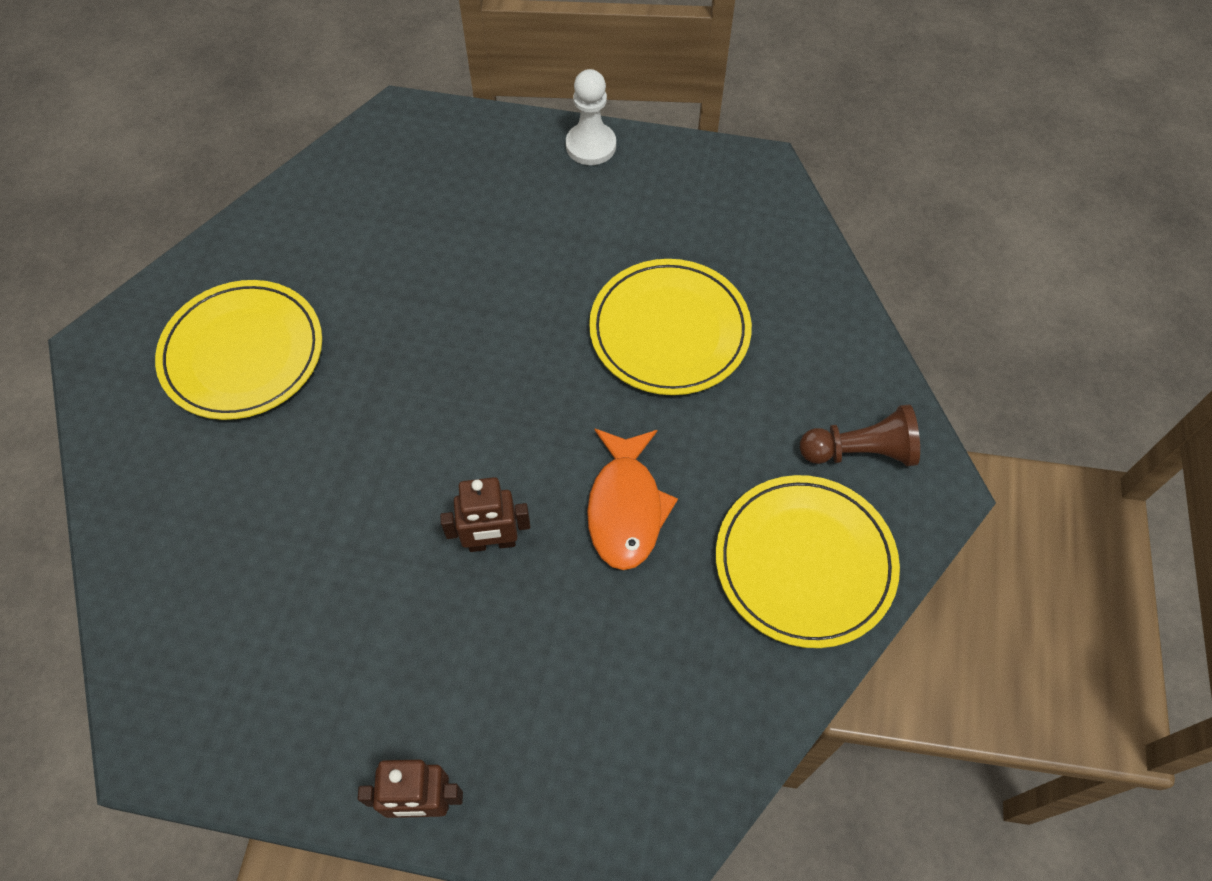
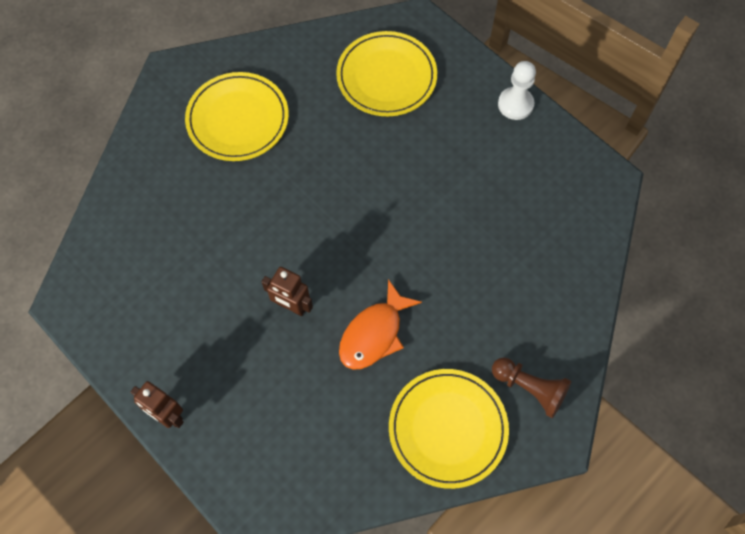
camera: 35 degrees right, 5 degrees up
yellow plate [589,259,752,395] -> yellow plate moved to [336,31,437,116]

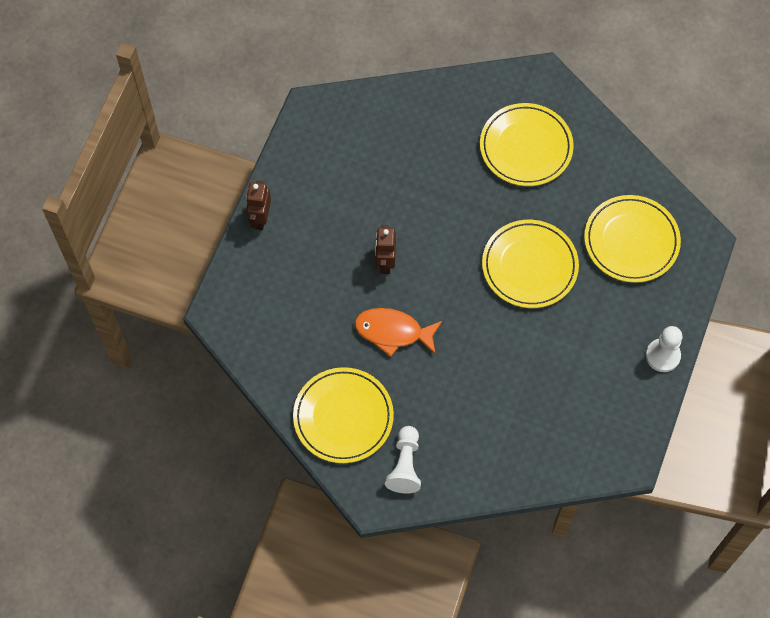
camera: 65 degrees right, 0 degrees up
brown pawn [492,357,571,418] -> white pawn [385,426,421,494]
none -> yellow plate [482,220,579,308]

